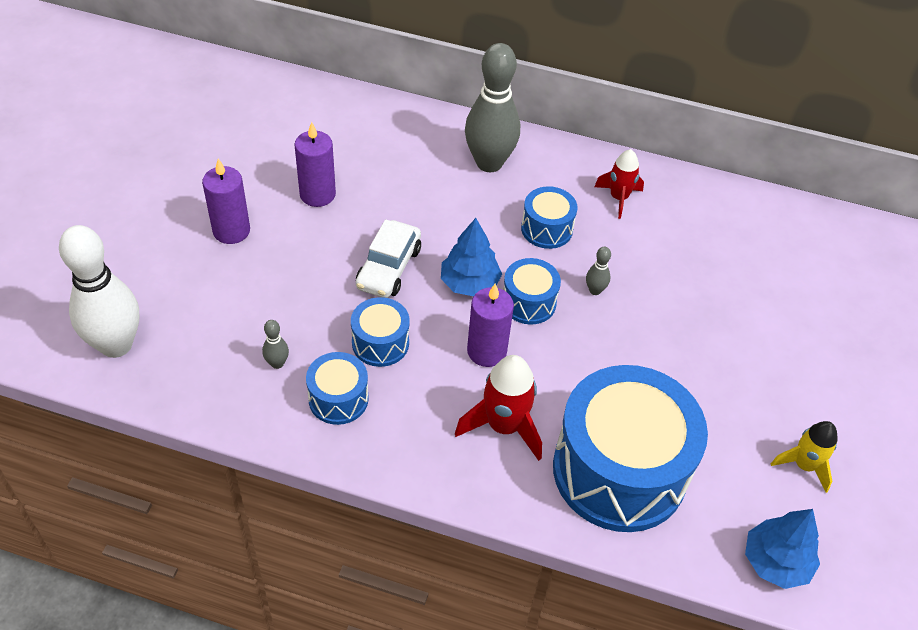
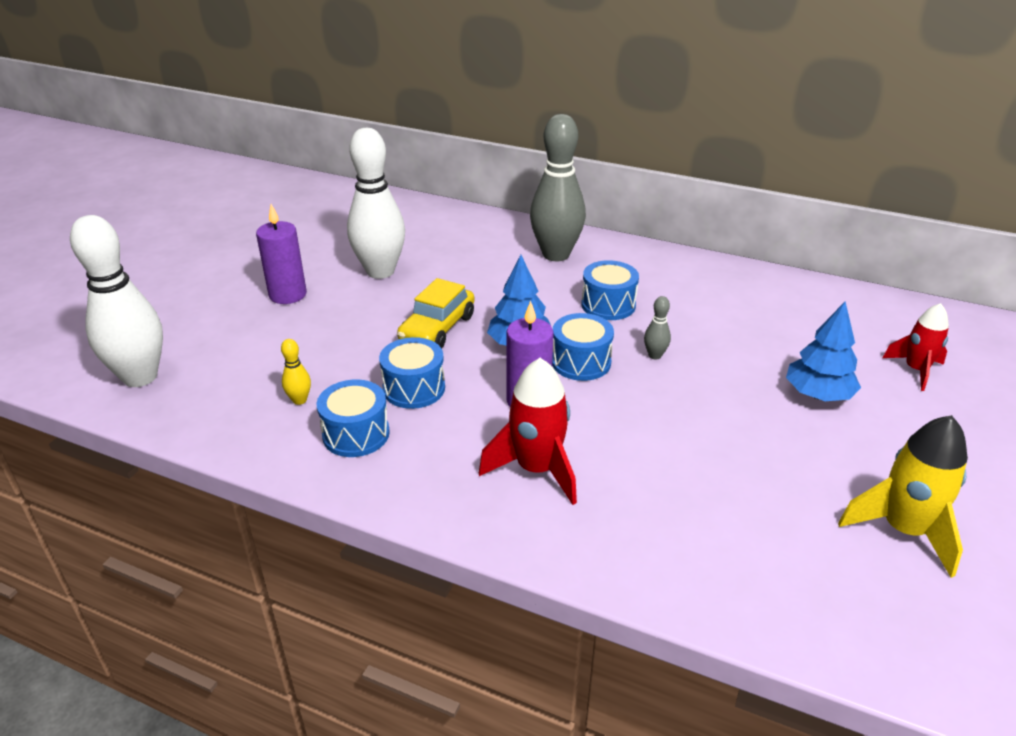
camera: 10 degrees right, 15 degrees down
grey bowling pin [262,320,289,369] -> yellow bowling pin [281,339,311,405]
purple candle [294,122,336,207] -> white bowling pin [347,128,405,279]
white car [356,219,421,298] -> yellow car [397,278,474,349]
blue drum [553,365,708,532] -> none
red rocket [594,149,644,219] -> red rocket moved to [883,303,949,391]
blue tree [745,509,820,589] -> blue tree moved to [786,302,861,401]
yellow rocket [771,421,838,493] -> yellow rocket [838,415,968,578], size x1.51

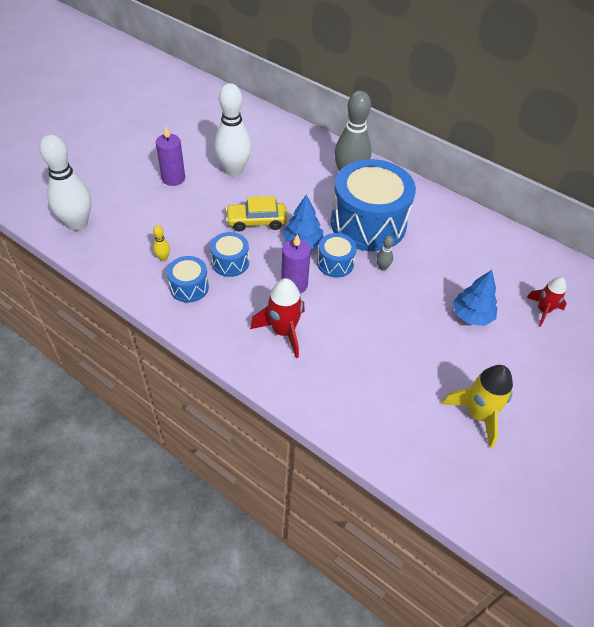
camera: 10 degrees right, 15 degrees up
yellow car [397,278,474,349] -> yellow car turned 45 degrees clockwise [225,196,287,231]
blue drum [581,260,639,320] -> blue drum [331,159,416,251], size x2.17

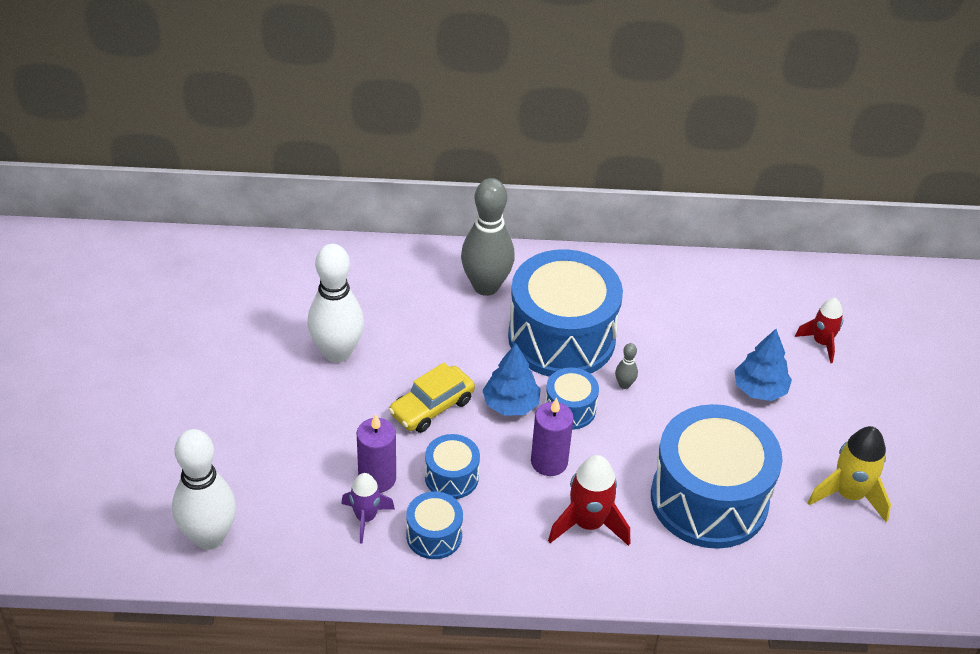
camera: 35 degrees left, 5 degrees down
yellow bowling pin [153,225,170,261] -> purple rocket [341,473,395,544]
purple candle [156,126,185,186] -> purple candle moved to [357,414,396,493]
none -> blue drum [651,404,783,549]

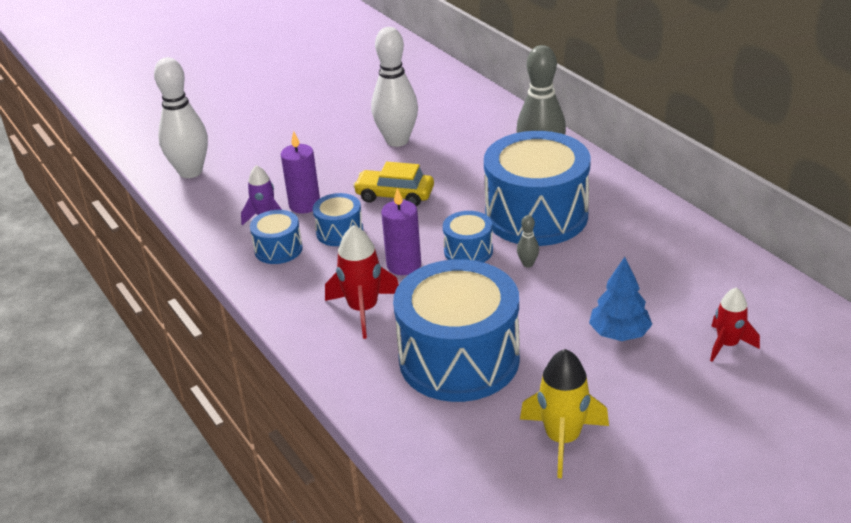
camera: 60 degrees right, 10 degrees down
blue tree [482,343,541,416] -> none

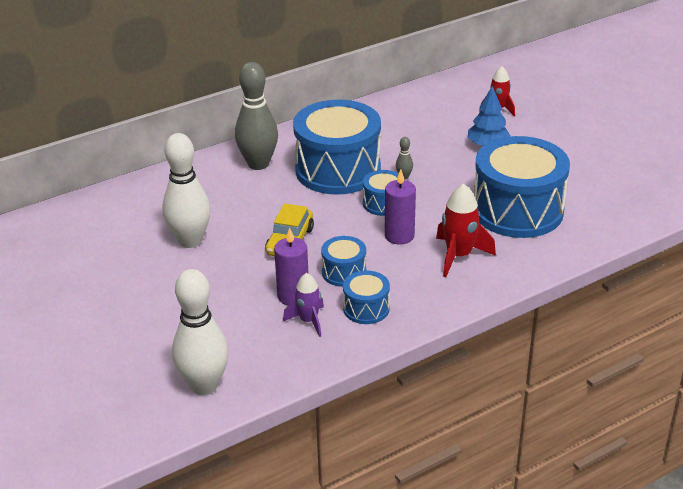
camera: 90 degrees left, 0 degrees up
yellow rocket [520,349,609,478] -> none

